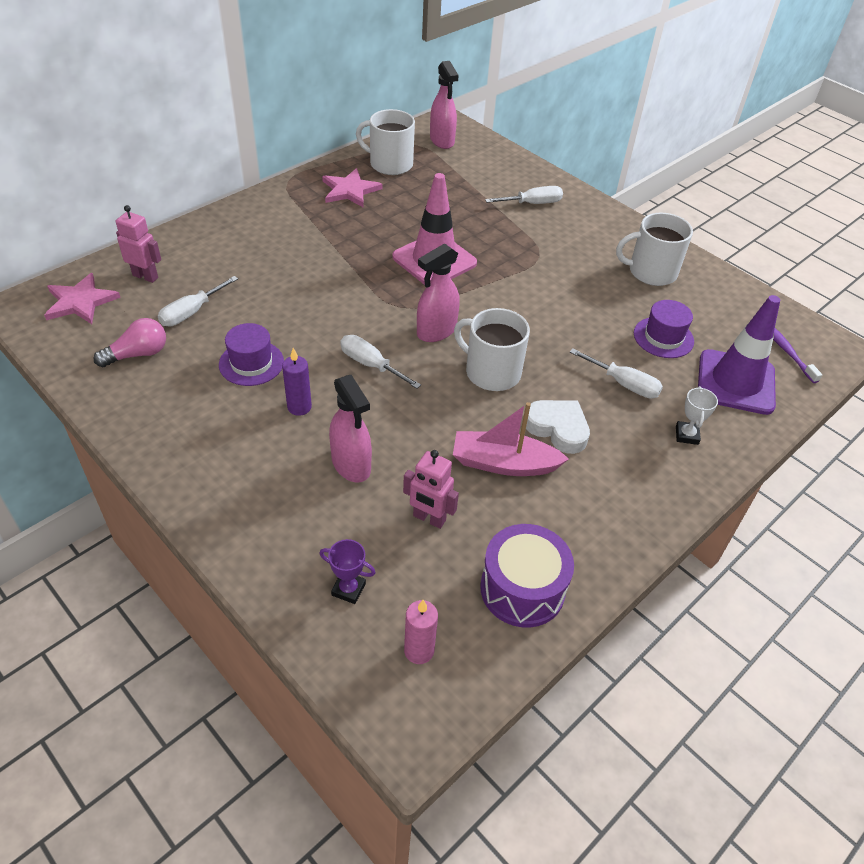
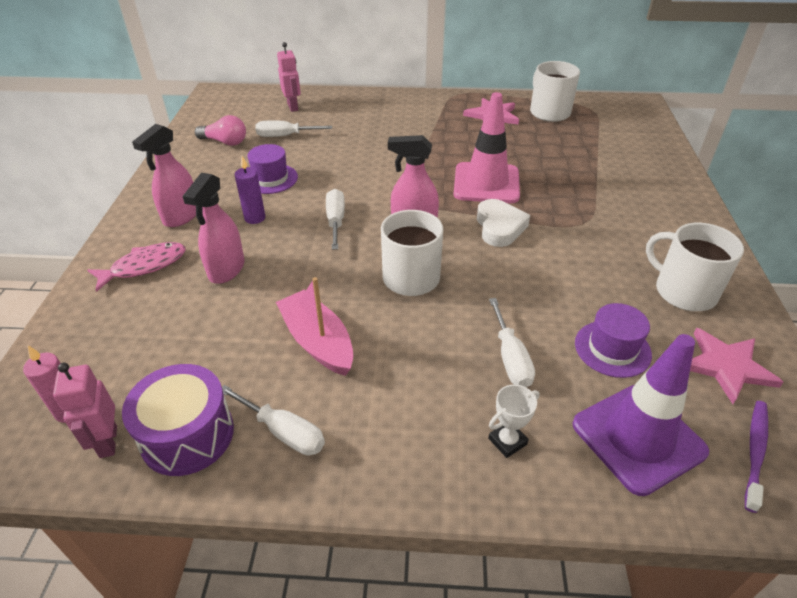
camera: 50 degrees right, 5 degrees down
pink star [44,273,121,324] -> pink star moved to [690,328,783,404]
purple trophy [319,539,375,604] -> none
pink robot [403,450,459,529] -> pink robot moved to [53,363,117,458]
pink spray bottle [430,61,459,149] -> pink spray bottle moved to [132,124,196,227]
white screwdriver [485,186,563,204] -> white screwdriver moved to [222,385,325,456]
white heart [526,400,590,454] -> white heart moved to [477,199,530,247]
none -> pink fish [88,242,185,292]

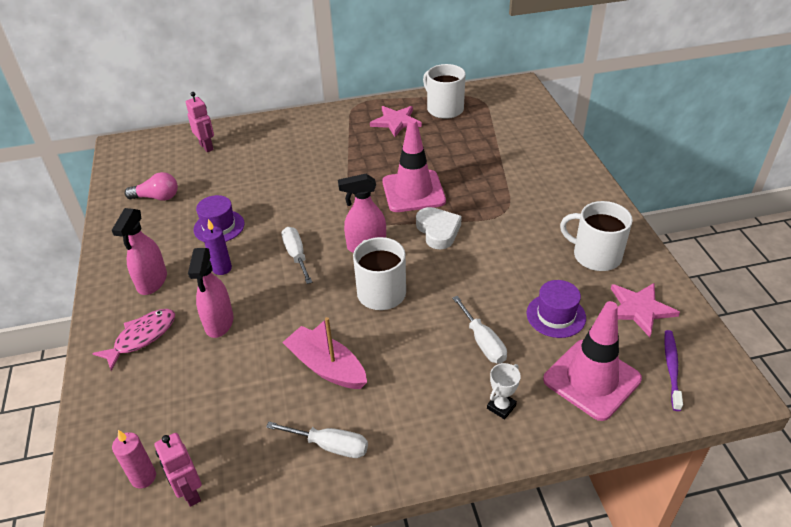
camera: 15 degrees left, 0 degrees up
purple drum [122,364,234,476] -> none
white screwdriver [255,120,332,137] -> none
purple traffic cone [573,334,709,496] -> pink traffic cone [543,301,642,421]

